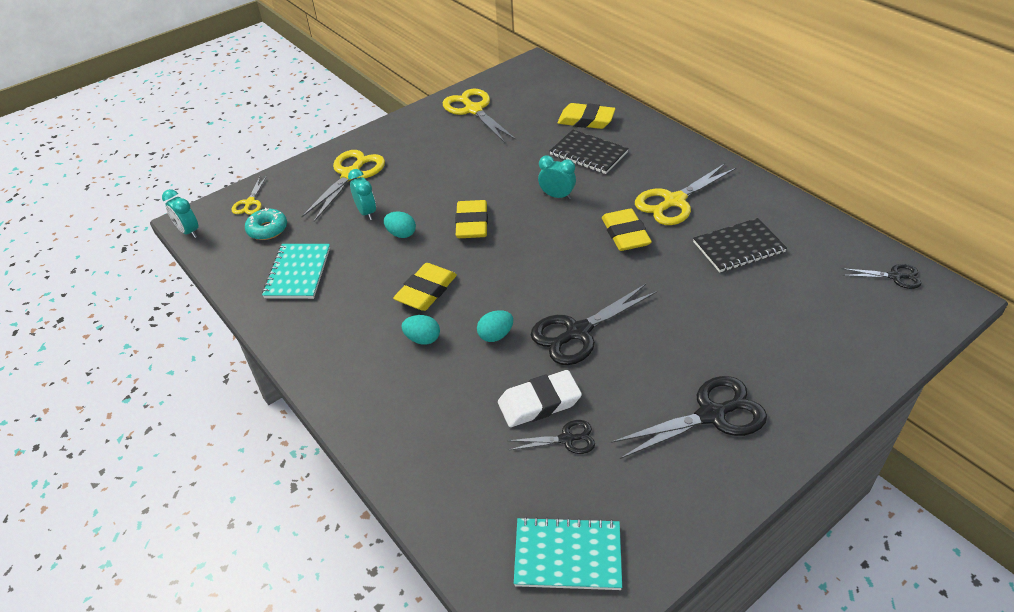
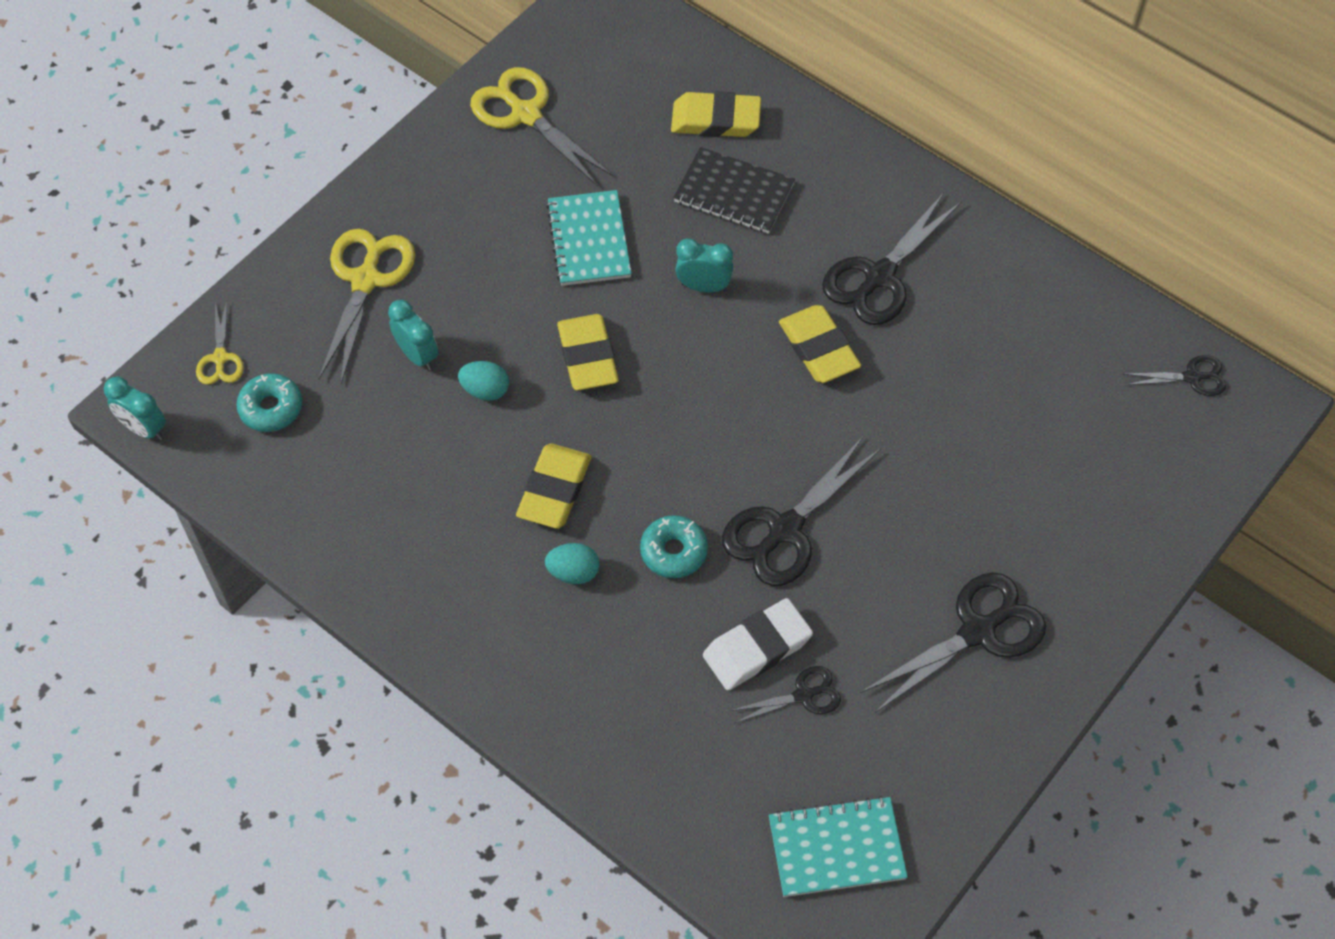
camera: 15 degrees left, 15 degrees up
turquoise notebook [262,244,330,299] -> turquoise notebook moved to [546,190,632,286]
turquoise egg [477,310,513,342] -> turquoise donut [640,515,708,578]
yellow scissors [635,163,736,225] -> black scissors [822,193,962,325]
black notebook [693,218,787,273] -> none

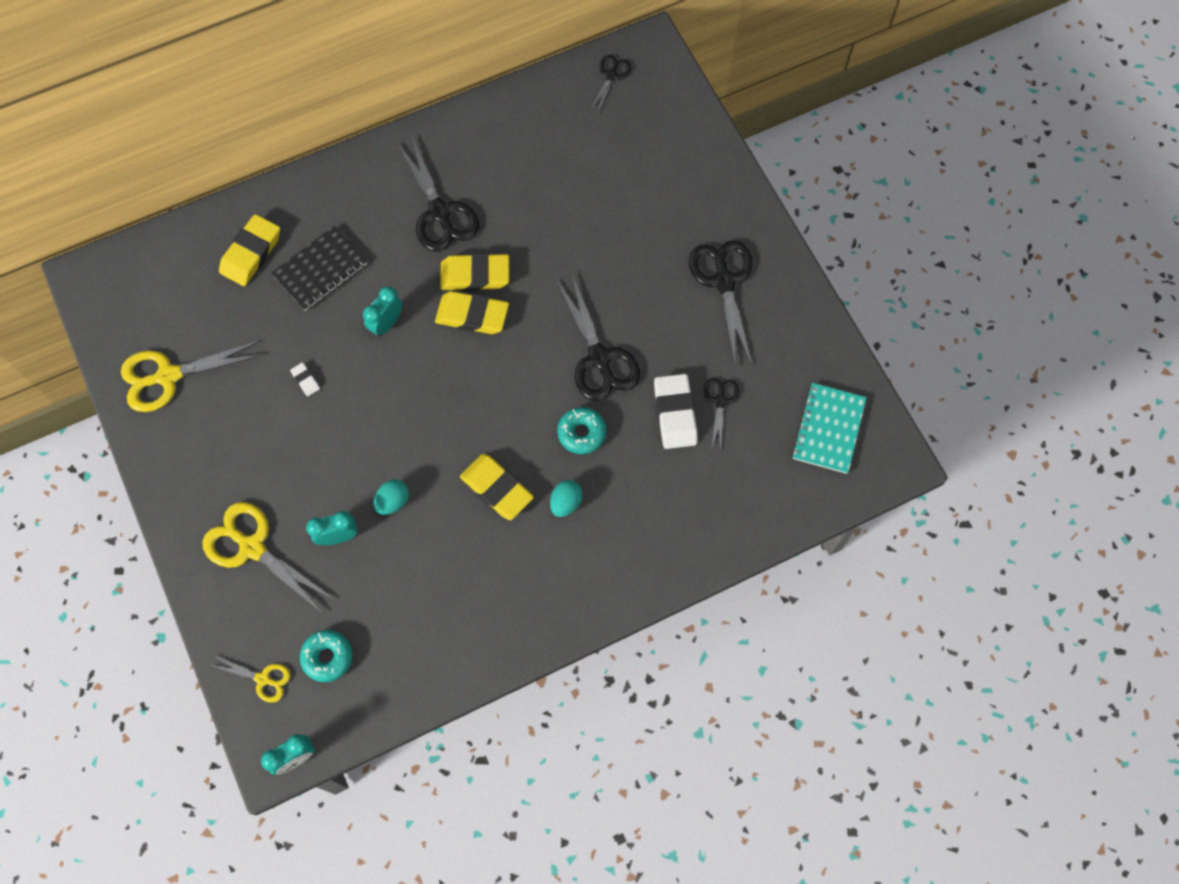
camera: 65 degrees left, 10 degrees up
turquoise notebook [546,190,632,286] -> white eraser [290,362,320,396]
yellow eraser [557,314,619,391] -> yellow eraser moved to [435,291,509,334]

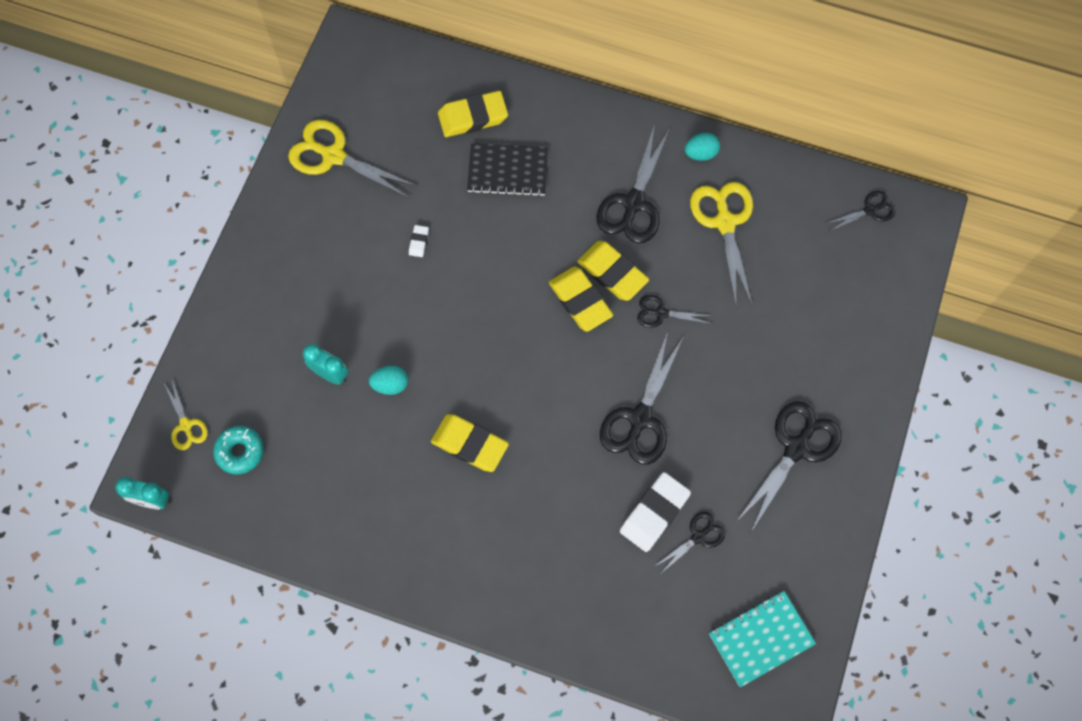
camera: 45 degrees right, 0 degrees up
yellow scissors [202,502,334,612] -> yellow scissors moved to [690,182,753,305]
turquoise clock [363,286,402,337] -> none
yellow eraser [460,454,534,520] -> yellow eraser turned 60 degrees counterclockwise [431,414,509,472]
turquoise egg [550,480,583,517] -> turquoise egg moved to [684,133,720,161]
turquoise donut [557,407,606,454] -> none
none -> black scissors [637,295,712,328]

